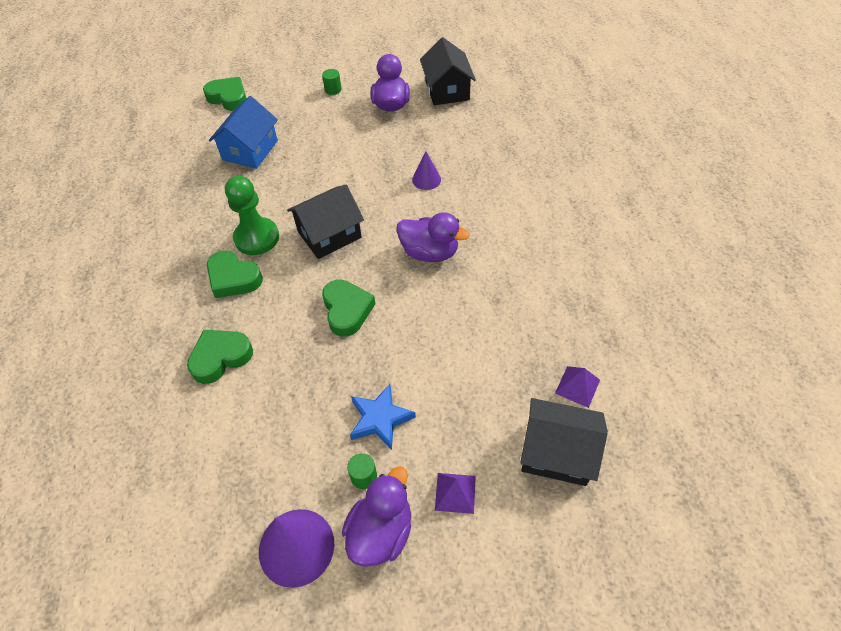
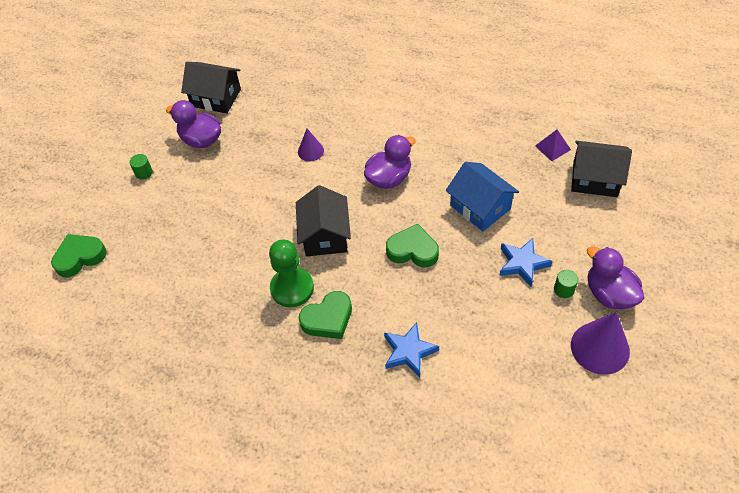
camera: 60 degrees left, 0 degrees up
green heart [187,330,253,384] -> blue star [384,322,439,377]
blue house [209,96,278,169] -> blue house moved to [446,162,519,231]
purple pyramid [435,473,476,514] -> none
black house [520,398,608,486] -> black house turned 60 degrees clockwise [571,141,632,197]

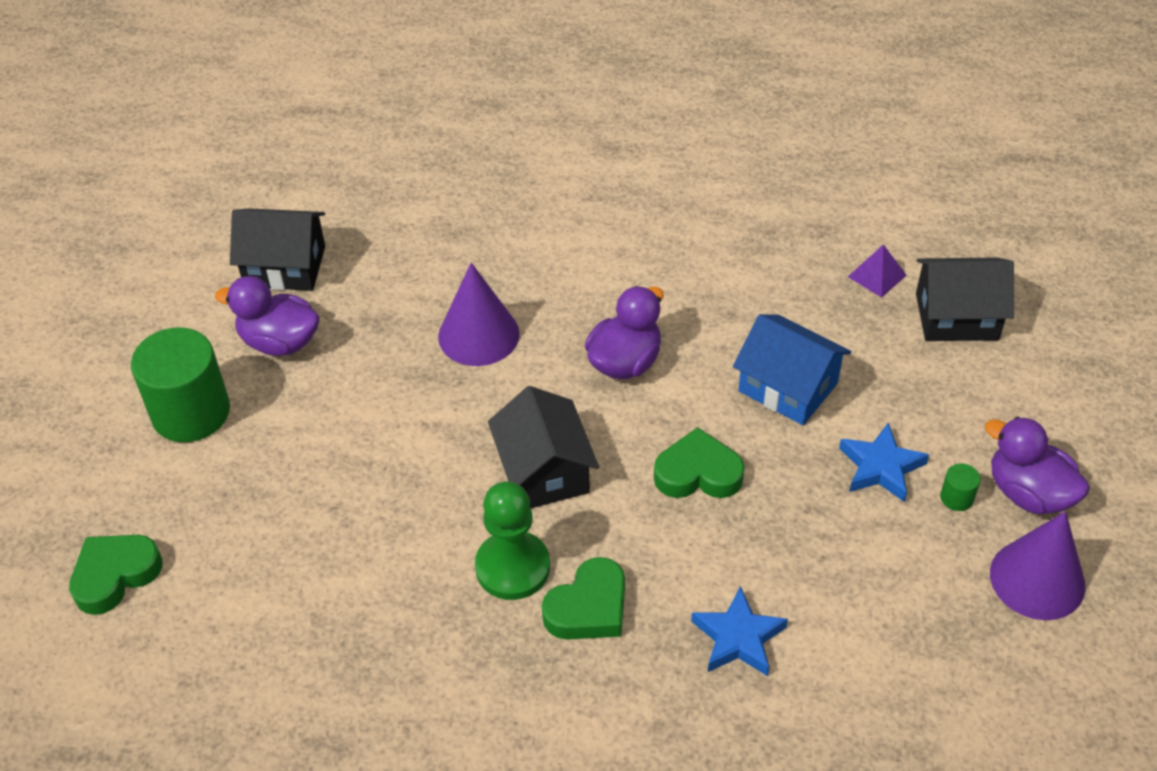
camera: 15 degrees left, 5 degrees down
green cylinder [130,154,153,180] -> green cylinder [131,327,230,442], size x2.50
purple cone [298,129,324,161] -> purple cone [438,263,520,366], size x1.78

